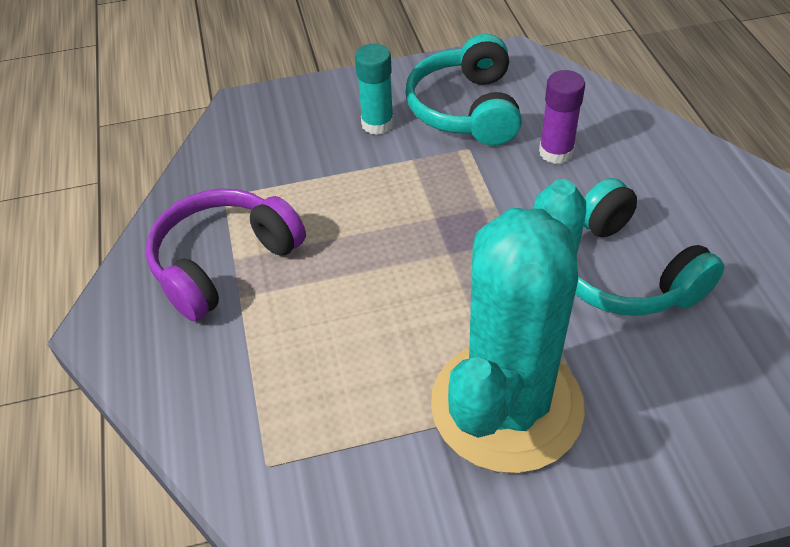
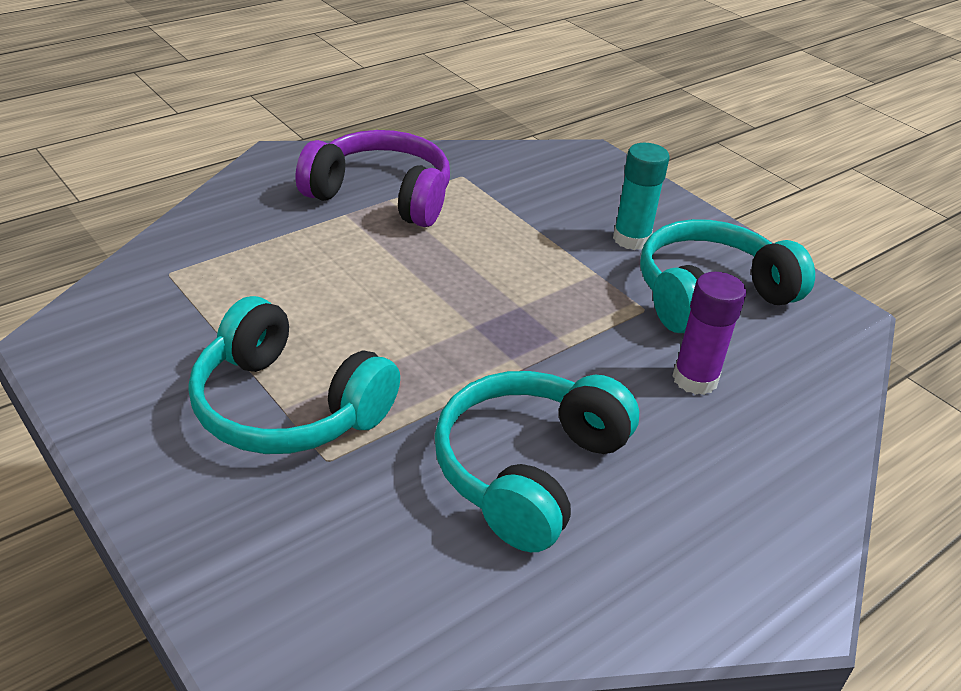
camera: 60 degrees right, 10 degrees down
turquoise cactus [431,179,586,473] -> turquoise headphones [188,296,400,454]

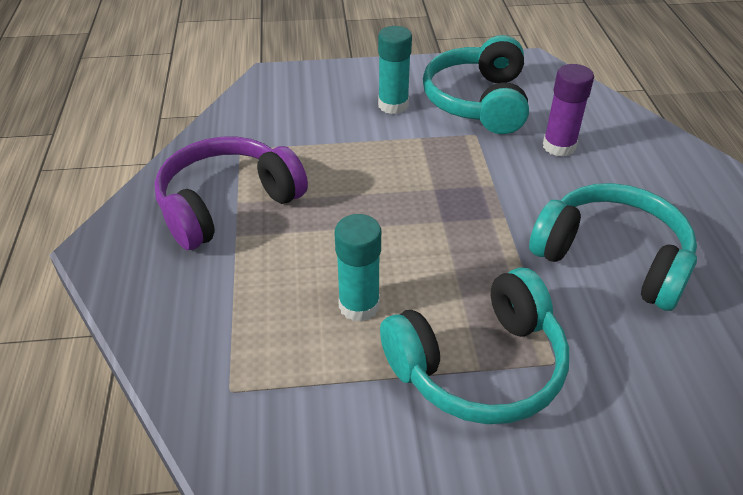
camera: 55 degrees left, 5 degrees up
turquoise headphones [435,371,639,552] -> turquoise headphones turned 150 degrees clockwise [529,183,697,311]
none -> turquoise glue stick [335,214,381,322]

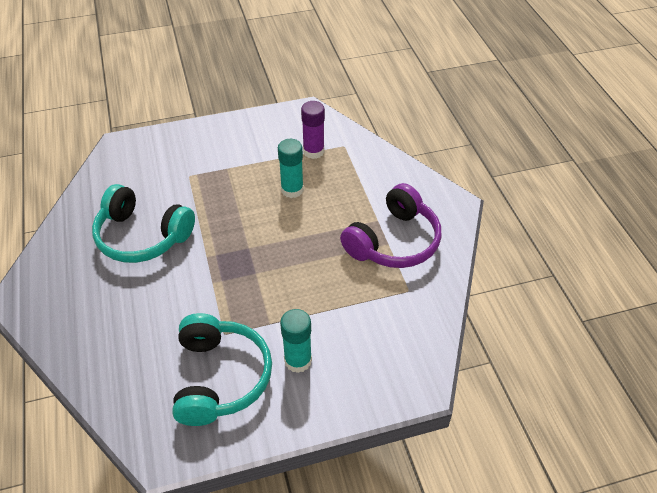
camera: 170 degrees right, 5 degrees up
turquoise headphones [380,267,569,424] -> none
purple glue stick [543,64,594,157] -> purple glue stick moved to [301,101,325,159]

